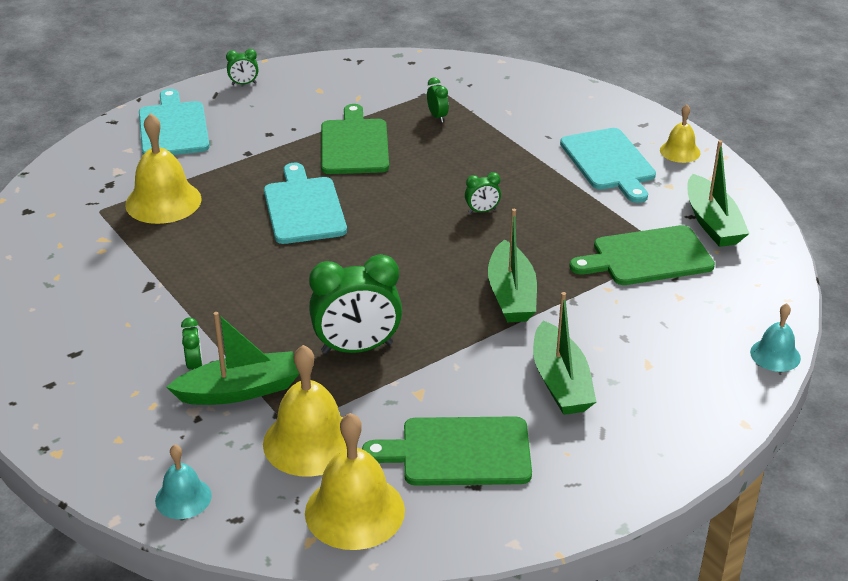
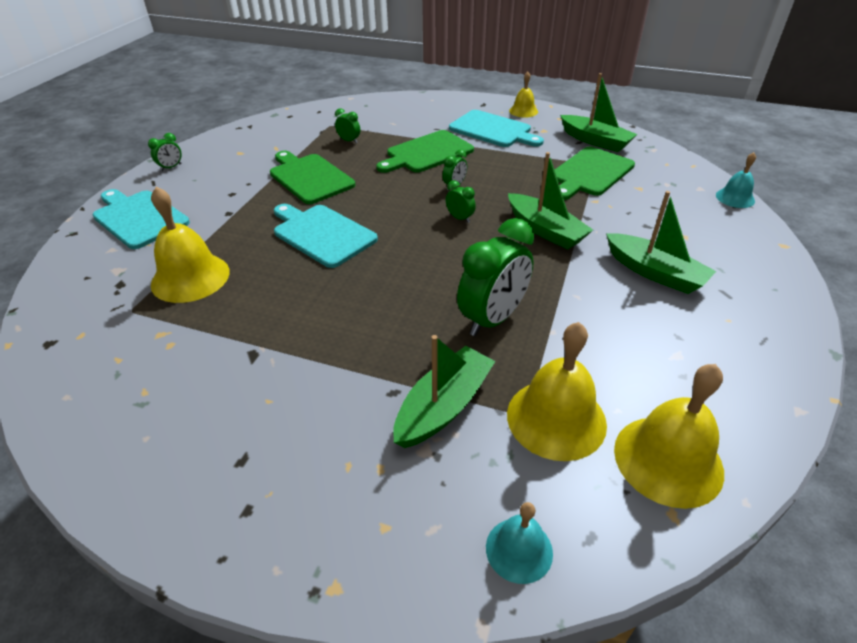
camera: 35 degrees left, 5 degrees up
green clock [181,317,203,369] -> green clock moved to [446,180,476,223]
green cutting board [362,416,532,486] -> green cutting board moved to [376,130,474,173]

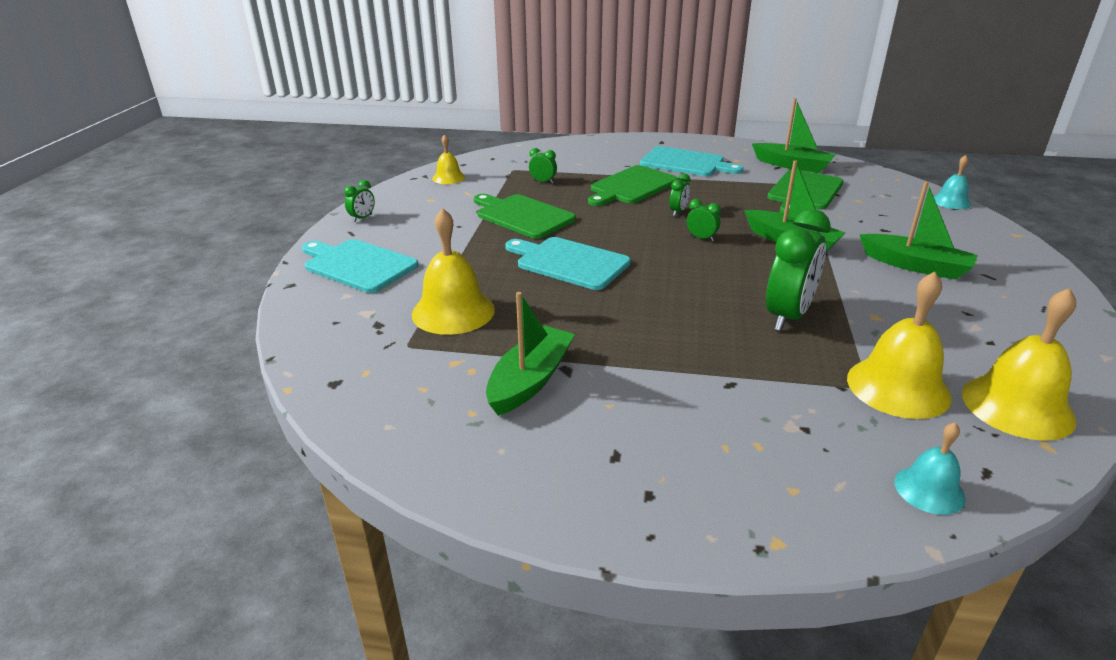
camera: 10 degrees left, 10 degrees down
green boat [393,335,495,448] -> green boat moved to [486,292,575,416]
yellow bell [509,72,538,118] -> yellow bell moved to [432,134,465,184]

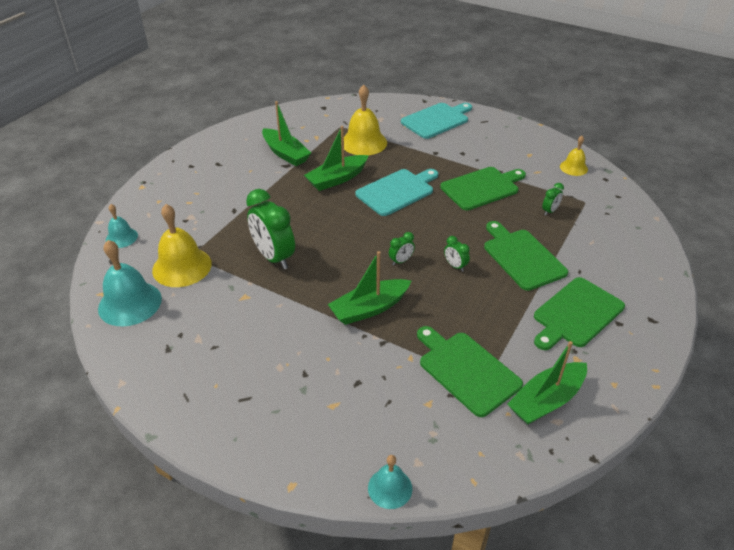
camera: 110 degrees right, 10 degrees up
green clock [344,180,375,222] -> none
turquoise cutting board [640,146,744,176] -> green cutting board [534,277,625,350]
green boat [859,181,978,280] -> green boat moved to [304,126,369,191]
yellow bell [962,288,1077,441] -> turquoise bell [98,240,162,326]

